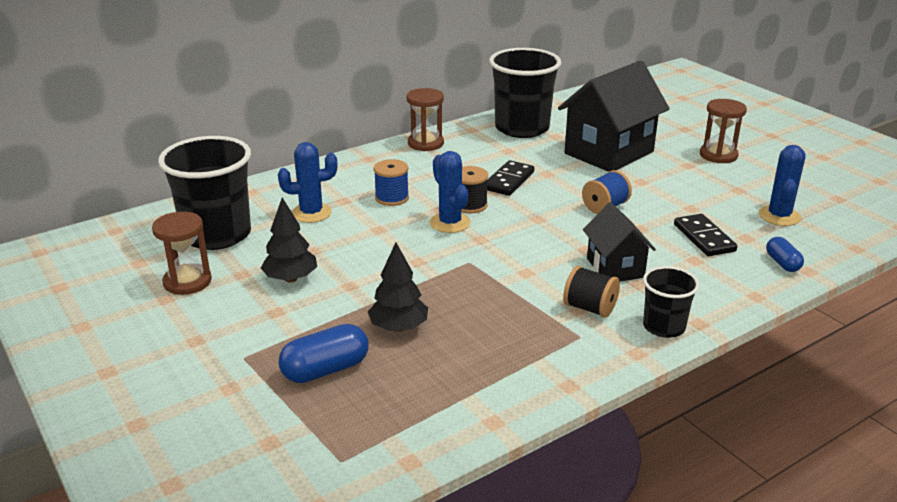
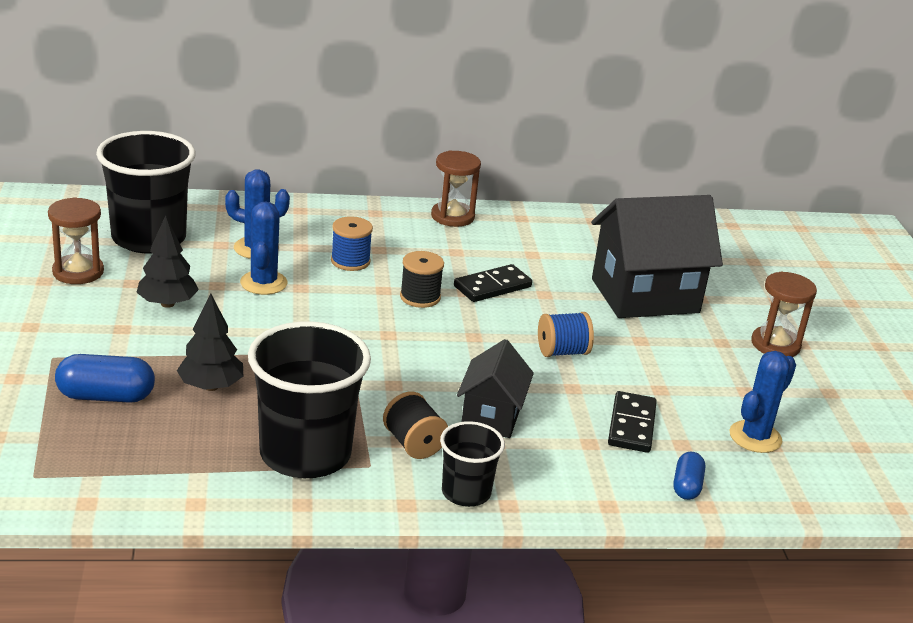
camera: 25 degrees right, 0 degrees up
blue cactus [430,151,471,233] -> blue cactus moved to [240,202,288,295]
black cup [489,48,562,138] -> black cup moved to [248,321,371,478]

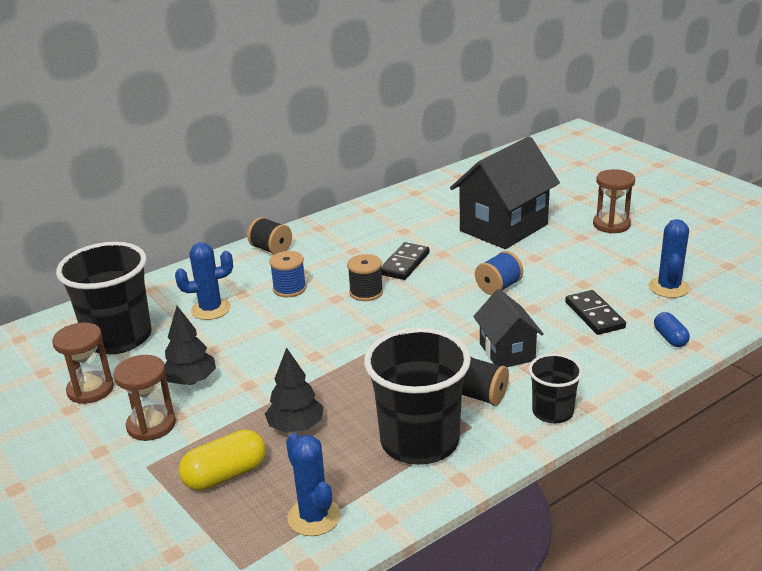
camera: 25 degrees left, 0 degrees up
blue capsule [55,354,155,403] -> yellow capsule [179,429,266,491]
blue cactus [240,202,288,295] -> blue cactus moved to [286,433,341,536]
brown hourglass [431,151,481,227] -> brown hourglass moved to [113,355,176,441]
none -> black spool [247,217,292,254]

